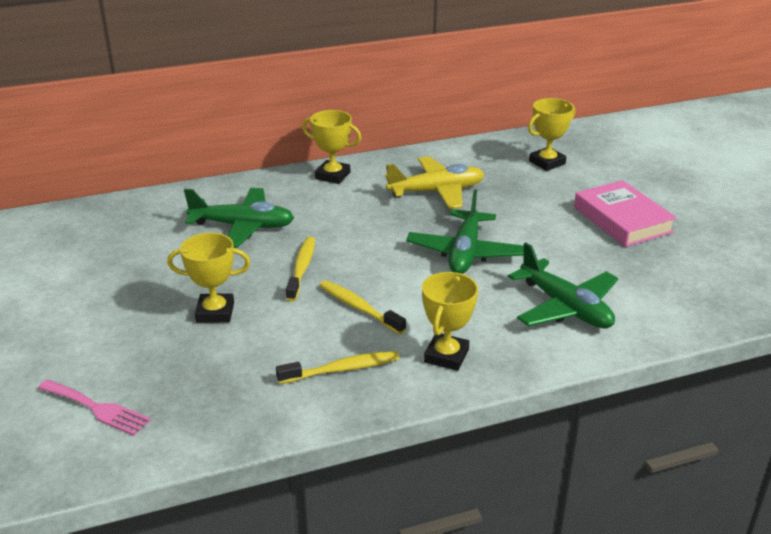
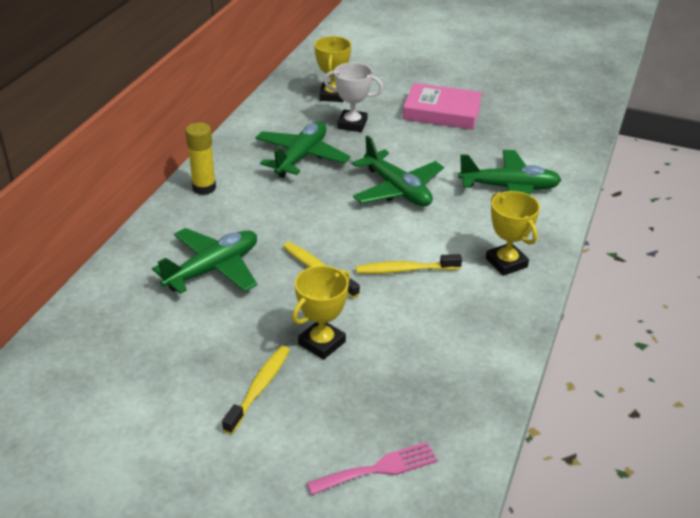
camera: 50 degrees left, 5 degrees up
yellow toothbrush [276,351,399,384] -> yellow toothbrush moved to [222,346,290,434]
yellow trophy [302,110,361,184] -> yellow glue stick [185,122,216,195]
yellow plane [385,156,484,209] -> green plane [255,121,351,178]
none -> white trophy [324,63,383,132]

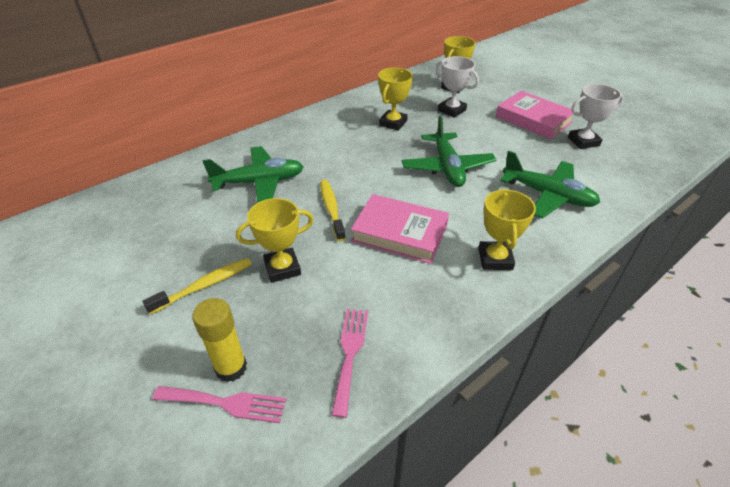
camera: 30 degrees right, 5 degrees up
yellow glue stick [185,122,216,195] -> yellow glue stick moved to [192,298,247,382]
green plane [255,121,351,178] -> yellow trophy [378,68,413,131]
yellow toothbrush [356,254,462,274] -> pink book [351,194,449,264]
none -> pink fork [331,309,368,418]
none -> white trophy [568,84,623,149]

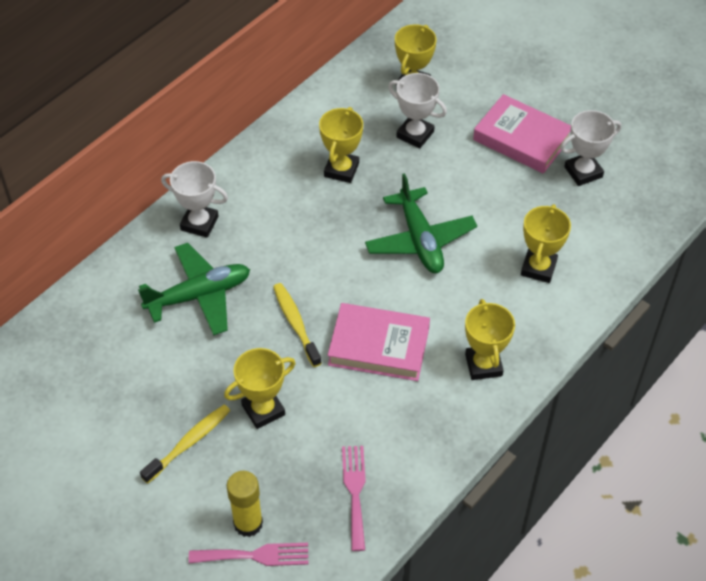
camera: 10 degrees left, 10 degrees up
green plane [500,151,600,218] -> yellow trophy [521,204,571,283]
none -> white trophy [161,161,228,238]

